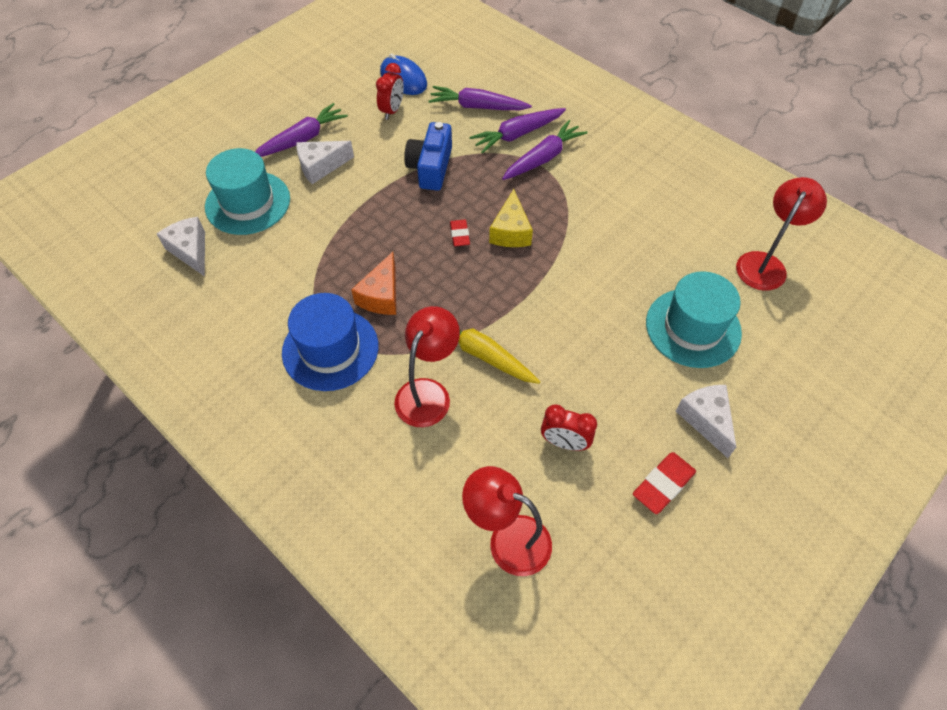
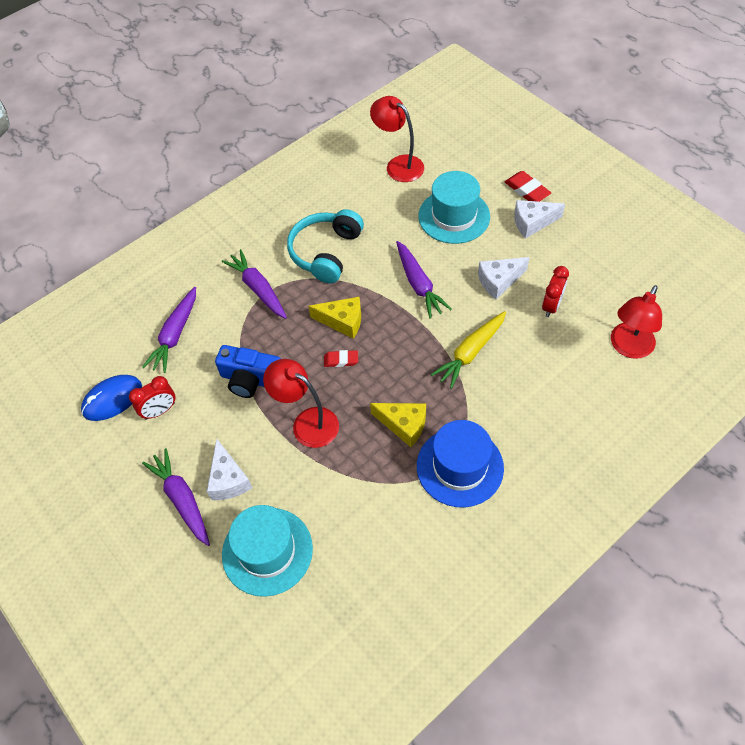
camera: 80 degrees left, 0 degrees up
white cheese [157,217,205,277] -> white cheese moved to [478,257,530,300]
orange cheese [351,252,396,315] -> yellow cheese [370,403,426,447]
red clock [376,63,404,120] -> red clock turned 120 degrees clockwise [129,376,175,420]
red lamp [394,306,460,427] -> red lamp moved to [263,359,339,448]
purple carrot [470,108,566,153] -> purple carrot moved to [396,241,452,318]
red eraser [633,452,696,514] -> red eraser moved to [505,171,551,202]
none -> turquoise headphones [287,209,364,283]

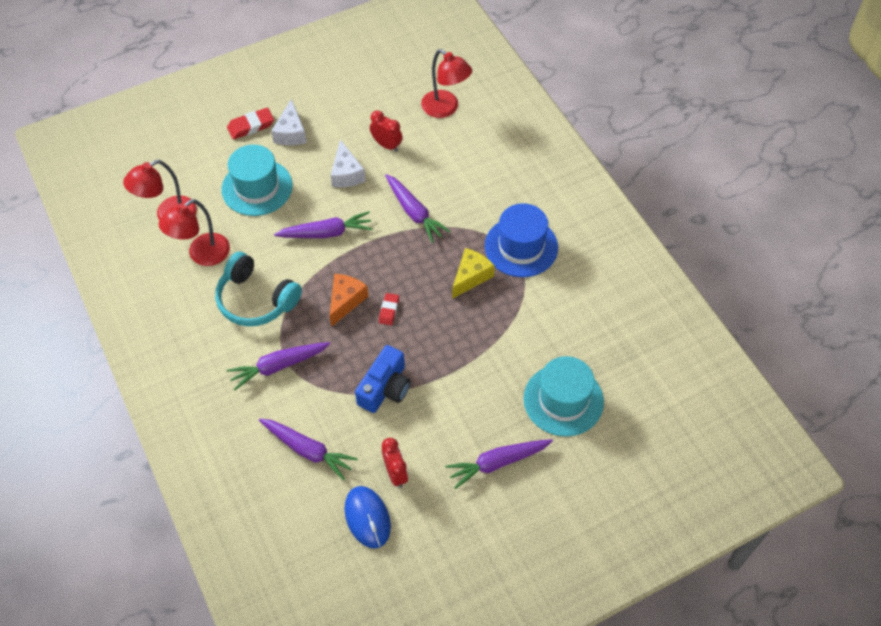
camera: 80 degrees left, 0 degrees up
white cheese [207,439,252,500] -> none
red lamp [263,359,339,448] -> red lamp moved to [159,199,230,266]
yellow cheese [309,297,361,339] -> orange cheese [329,274,368,327]
yellow carrot [431,311,506,389] -> purple carrot [385,174,451,243]

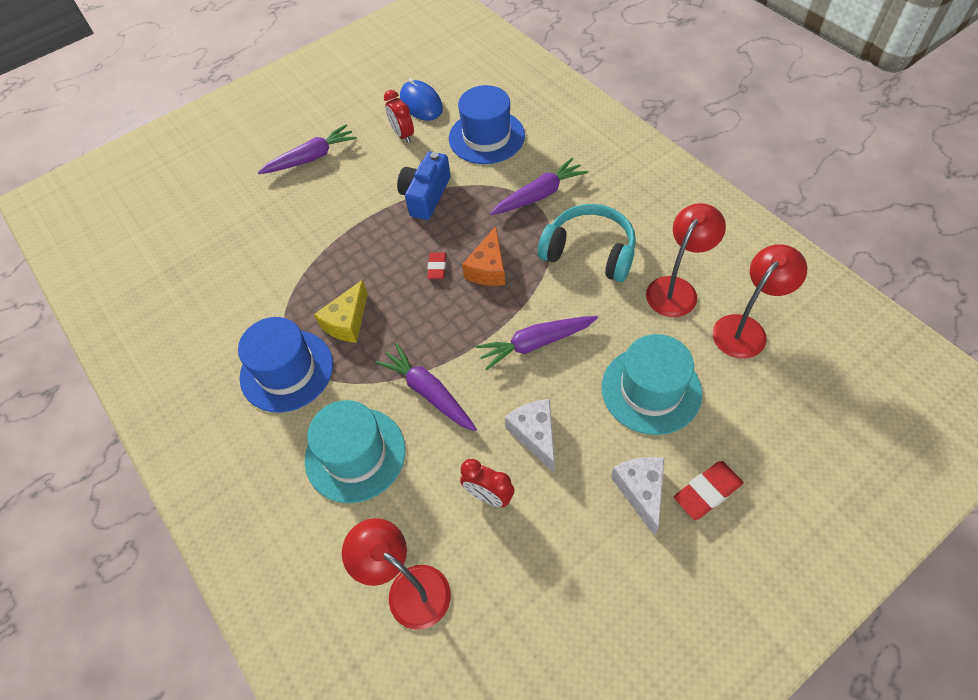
camera: 175 degrees right, 0 degrees up
purple carrot [259,419,358,480] -> blue hat [449,85,525,164]
turquoise hat [524,356,604,437] -> turquoise hat moved to [305,400,405,503]

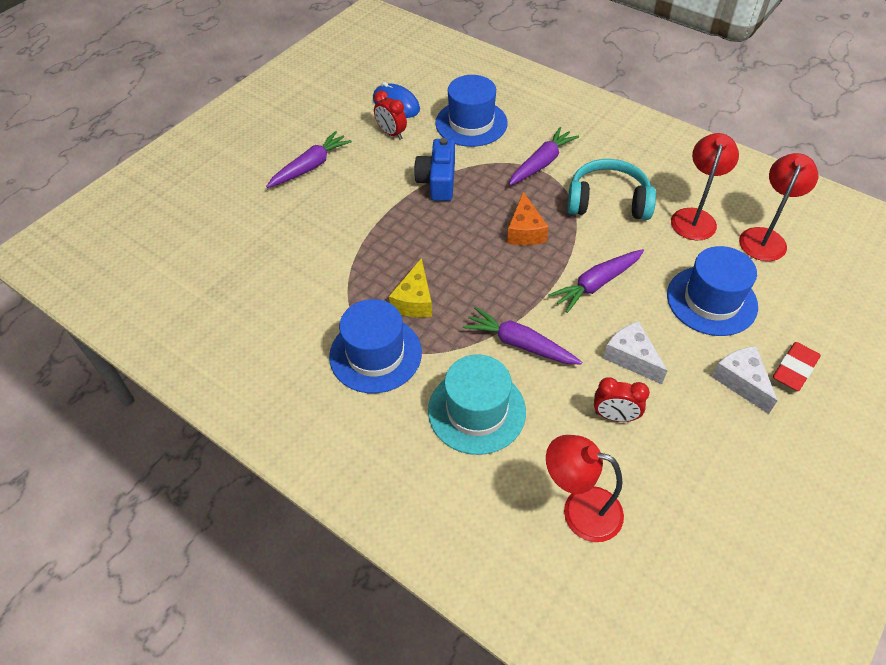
camera: 20 degrees left, 5 degrees down
red eraser [427,252,446,279] -> none
turquoise hat [602,334,702,435] -> blue hat [667,246,758,336]

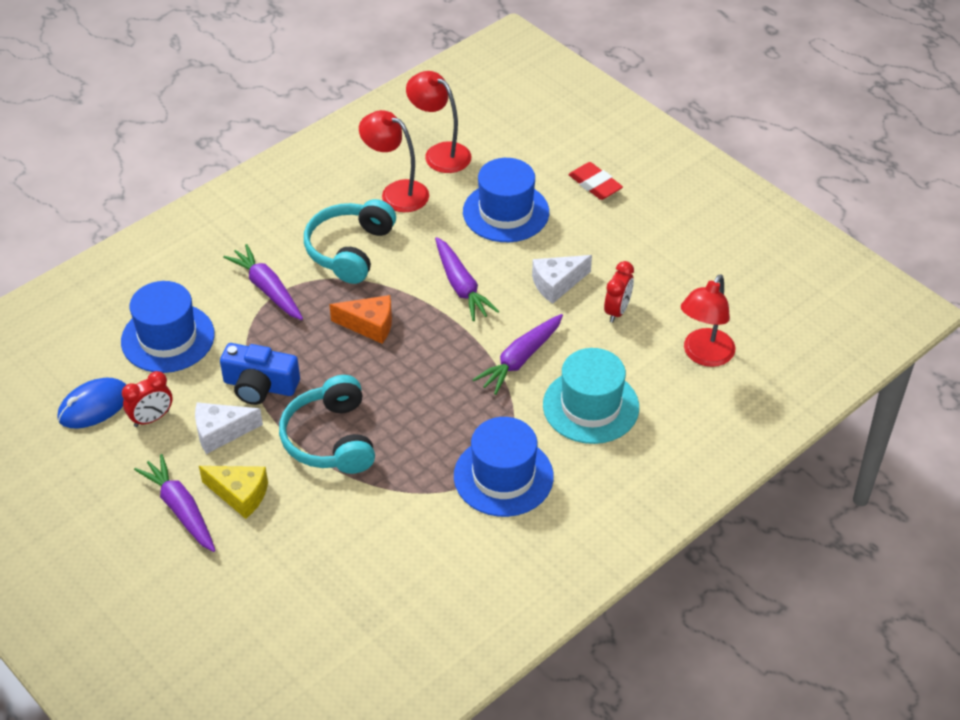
camera: 80 degrees left, 5 degrees down
yellow cheese [389,258,432,317] -> yellow cheese moved to [199,466,268,519]
white cheese [712,346,778,414] -> white cheese moved to [195,402,263,454]
none -> turquoise headphones [279,375,375,474]

